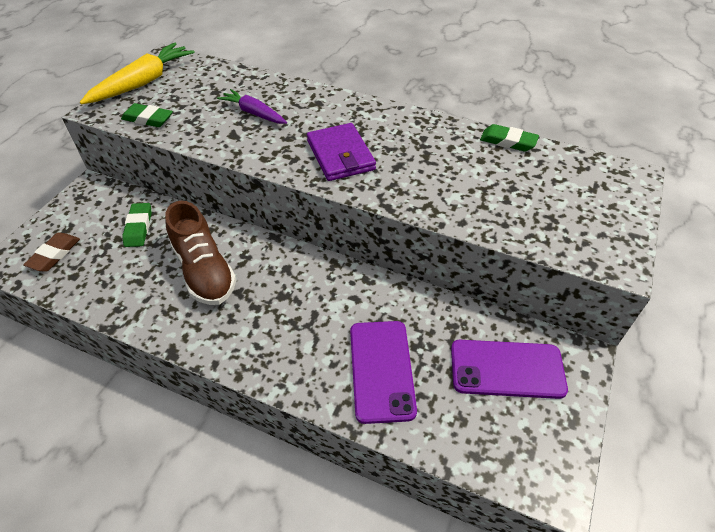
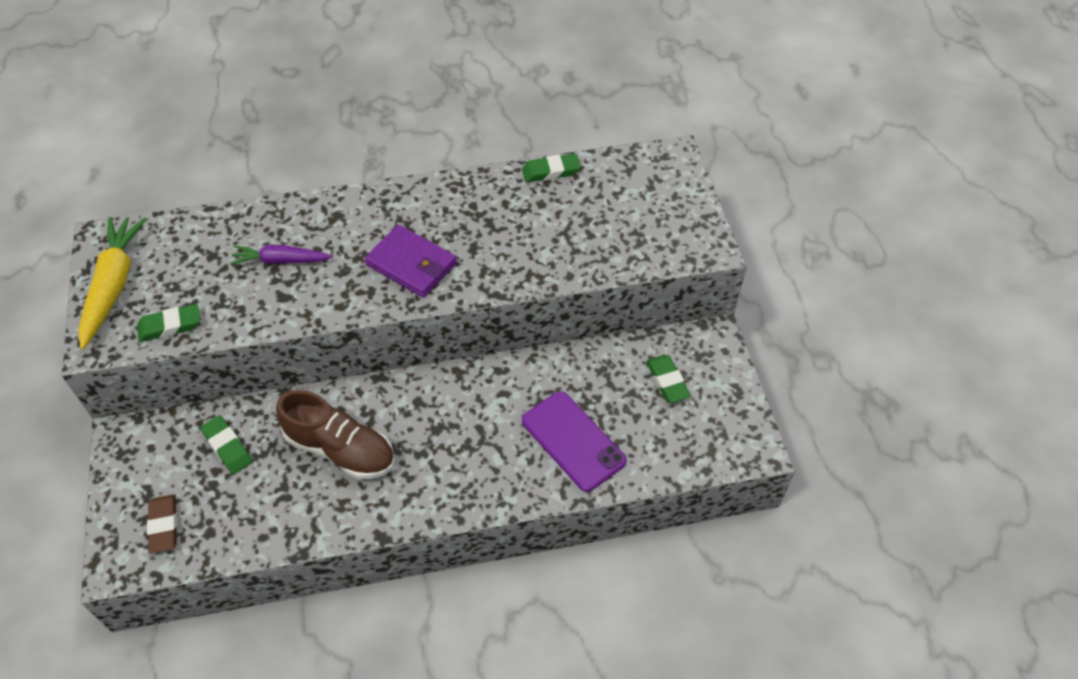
camera: 35 degrees left, 5 degrees up
purple phone [451,340,568,399] -> green eraser [646,355,691,403]

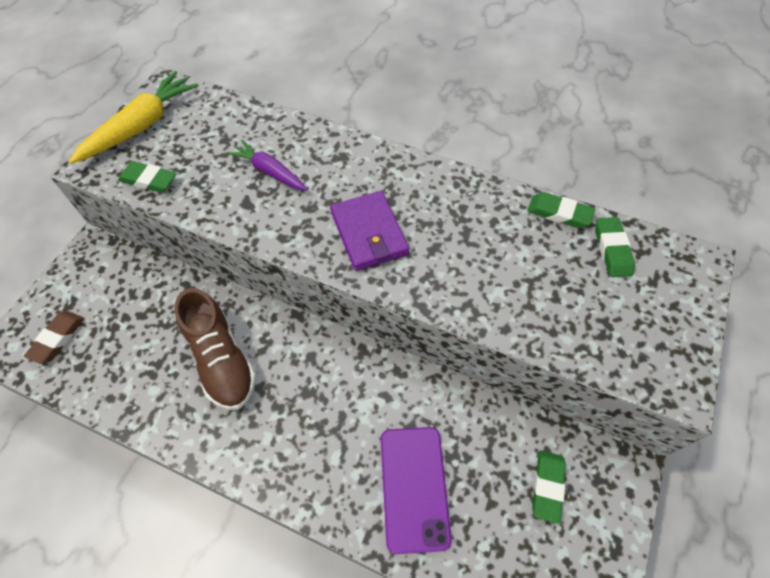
camera: 35 degrees right, 5 degrees up
green eraser [200,415,253,474] -> green eraser moved to [595,217,635,277]

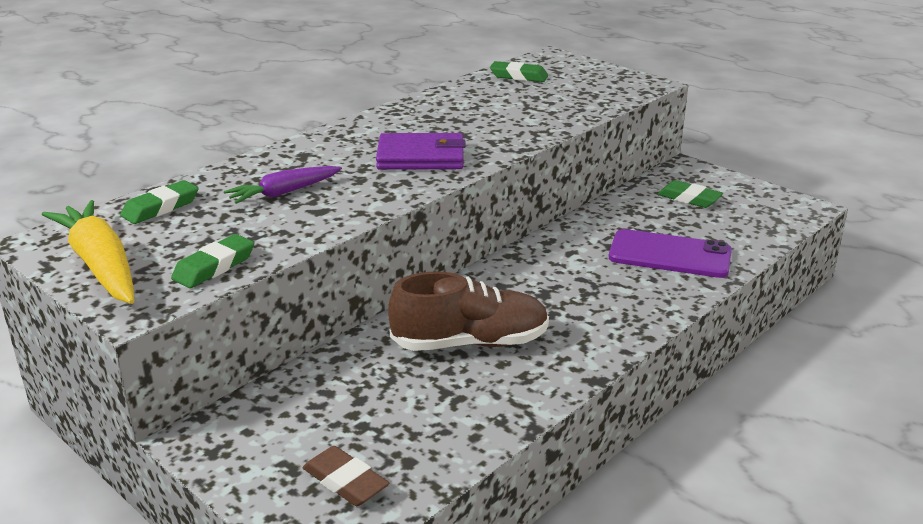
camera: 70 degrees left, 30 degrees down
green eraser [527,192,595,228] -> green eraser moved to [120,180,199,224]

